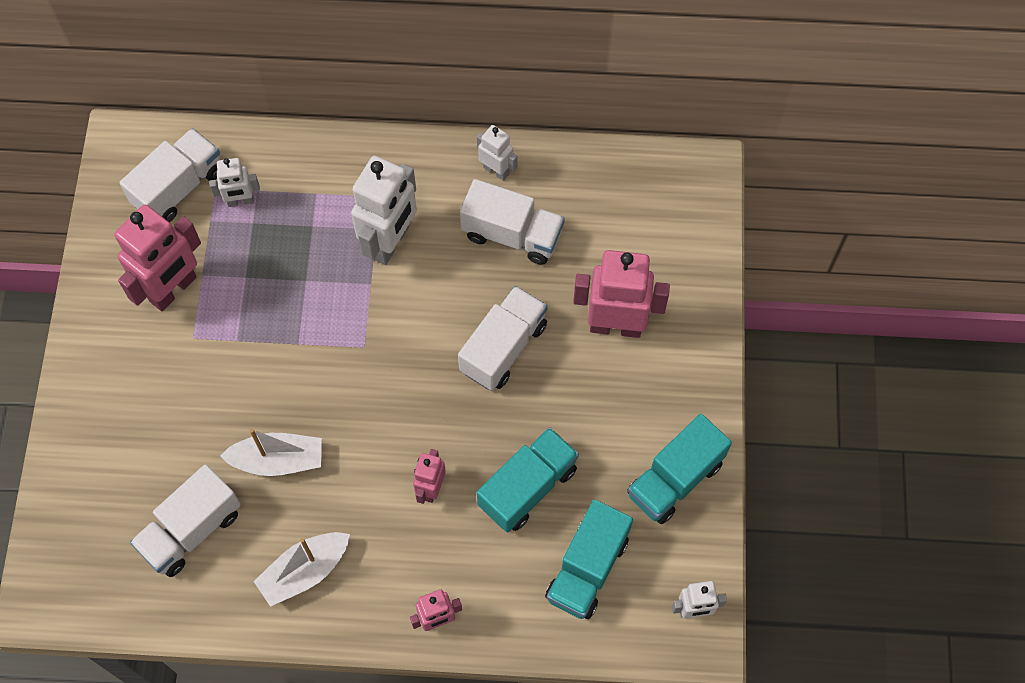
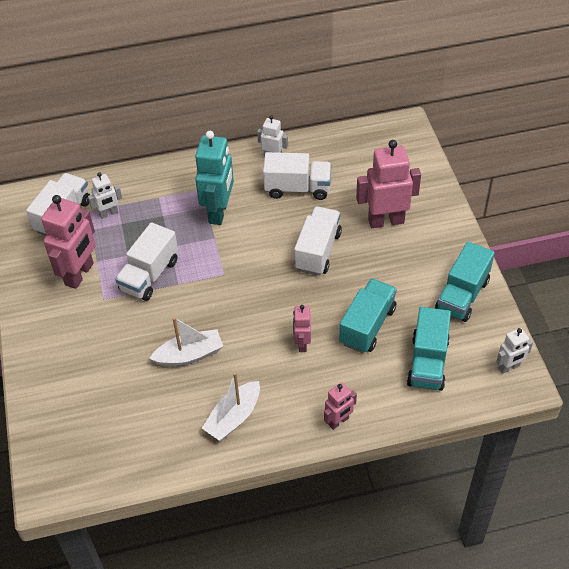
camera: 15 degrees left, 15 degrees down
white truck [130,464,241,577] -> white truck moved to [115,222,178,301]
white robot [351,156,417,265] -> turquoise robot [195,131,234,225]

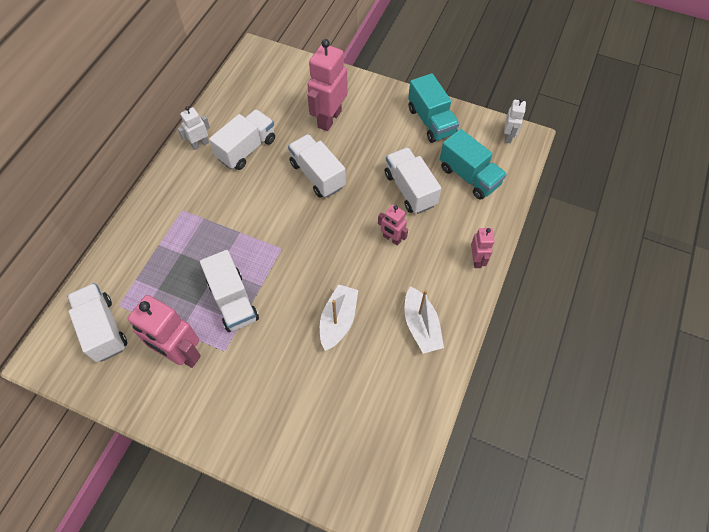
camera: 55 degrees left, 10 degrees up
pink robot [41,195,95,289] -> pink robot turned 150 degrees clockwise [128,295,201,368]
white robot [88,172,122,219] -> none
turquoise robot [195,131,234,225] -> none
turquoise truck [339,278,397,353] -> white truck [385,147,442,214]

